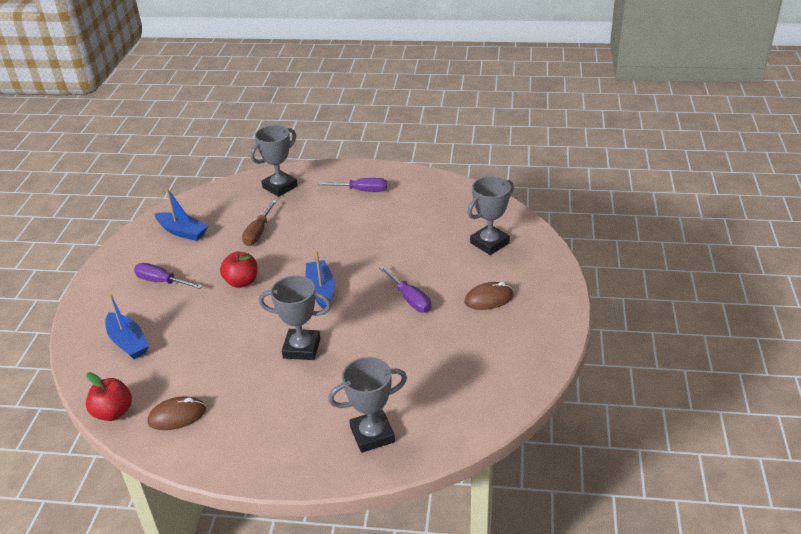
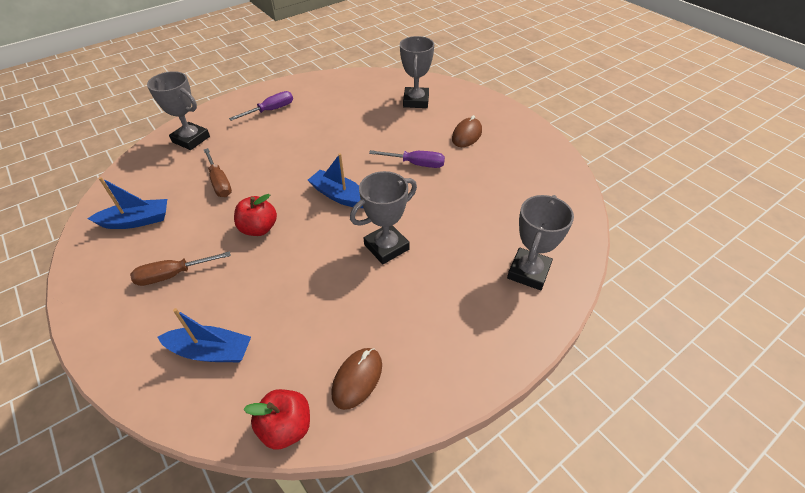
camera: 45 degrees left, 10 degrees up
purple screwdriver [134,263,203,289] -> brown screwdriver [130,251,231,286]
grey trophy [251,125,298,197] -> grey trophy turned 60 degrees counterclockwise [147,71,210,150]

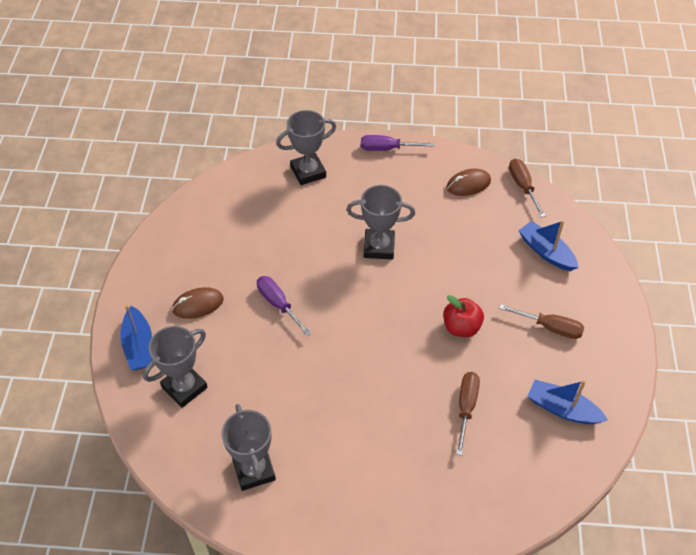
camera: 140 degrees left, 5 degrees up
grey trophy [147,71,210,150] -> grey trophy moved to [221,404,276,491]
purple screwdriver [229,91,293,121] -> purple screwdriver moved to [361,135,434,151]
red apple [244,389,310,450] -> brown screwdriver [509,159,546,218]
blue boat [308,153,363,208] -> blue boat moved to [120,305,152,370]

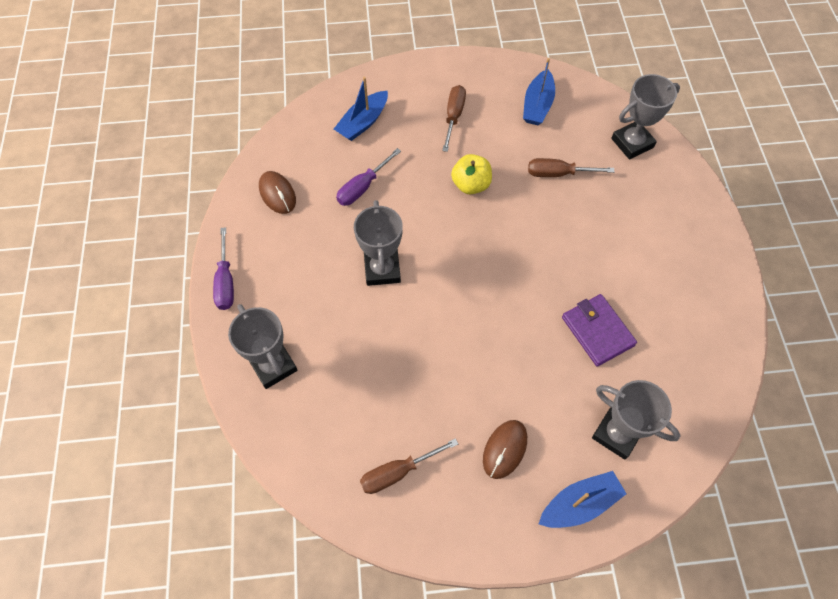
camera: 100 degrees left, 10 degrees up
brown mouse [172,287,224,319] -> brown mouse turned 60 degrees clockwise [483,420,527,479]
grey trophy [221,404,276,491] -> grey trophy moved to [611,74,680,160]
purple screwdriver [257,276,312,336] -> purple screwdriver moved to [336,148,401,206]
red apple [443,295,484,337] -> yellow apple [451,154,492,194]
brown screwdriver [509,159,546,218] -> brown screwdriver moved to [360,438,458,494]
none -> purple wallet [562,294,637,367]

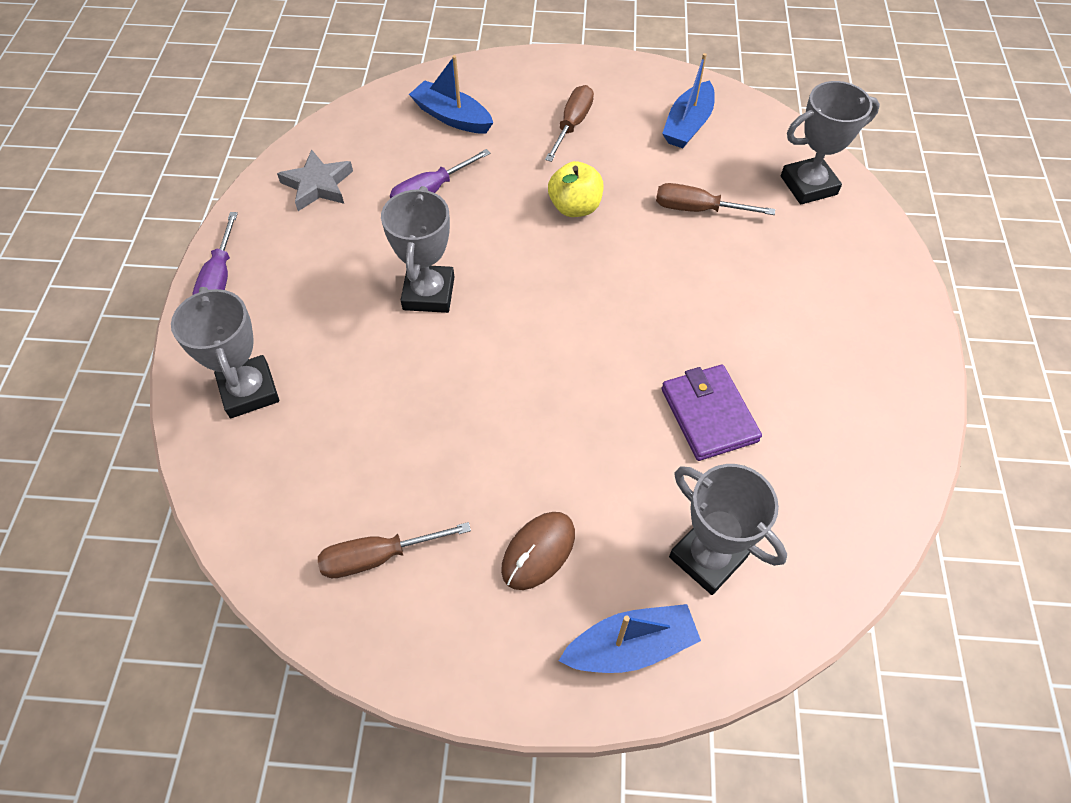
camera: 10 degrees right, 5 degrees down
brown mouse [259,171,296,214] -> grey star [277,150,353,211]
blue boat [334,77,388,141] -> blue boat turned 75 degrees clockwise [409,55,493,133]

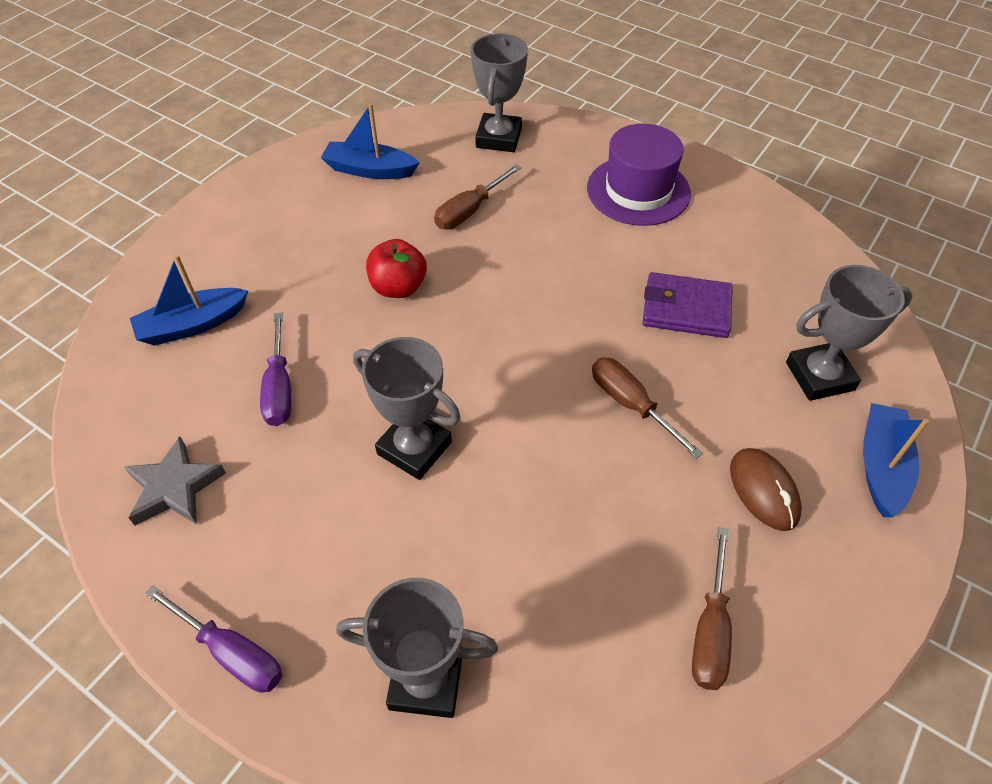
camera: 60 degrees left, 5 degrees down
brown screwdriver [545,85,594,162] -> brown screwdriver moved to [592,357,703,459]
yellow apple [548,161,604,217] -> red apple [366,239,427,298]
blue boat [662,53,715,148] -> blue boat turned 135 degrees clockwise [321,103,420,179]
none -> purple hat [587,124,691,226]

